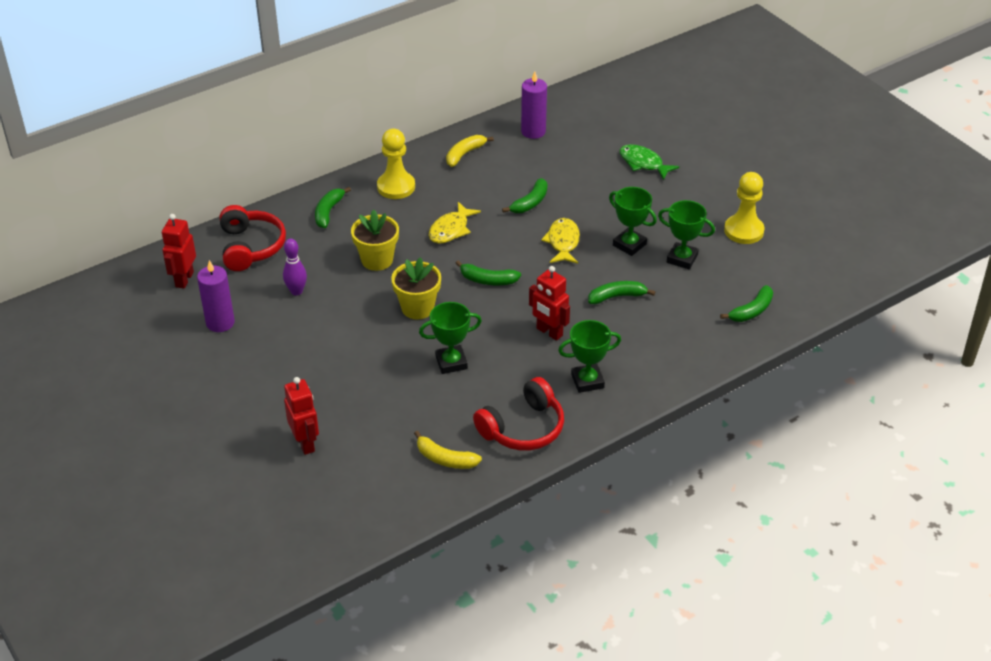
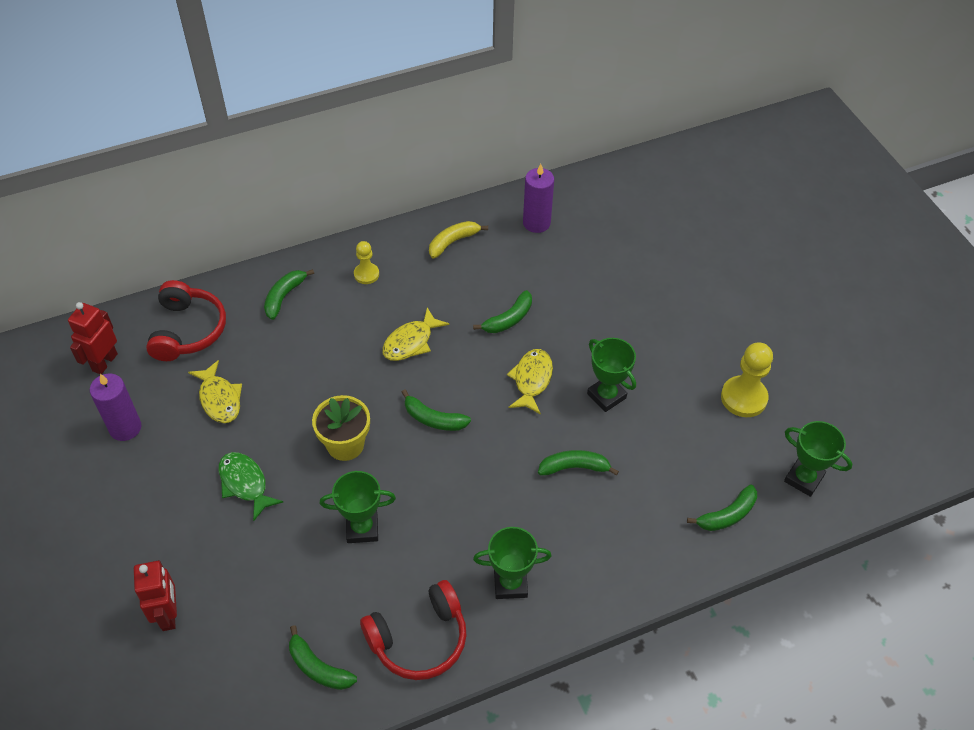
camera: 10 degrees right, 10 degrees up
purple bowling pin [283,239,307,296] -> yellow fish [188,360,242,423]
yellow flower pot [351,210,399,271] -> none
yellow pawn [377,129,415,199] -> yellow pawn [354,241,379,284], size x0.59
yellow banana [414,431,482,469] -> green banana [289,625,357,690]
red robot [529,266,570,341] -> none
green fish [620,144,679,180] -> green fish moved to [219,452,283,521]
green trophy [658,200,715,269] -> green trophy moved to [784,421,852,497]

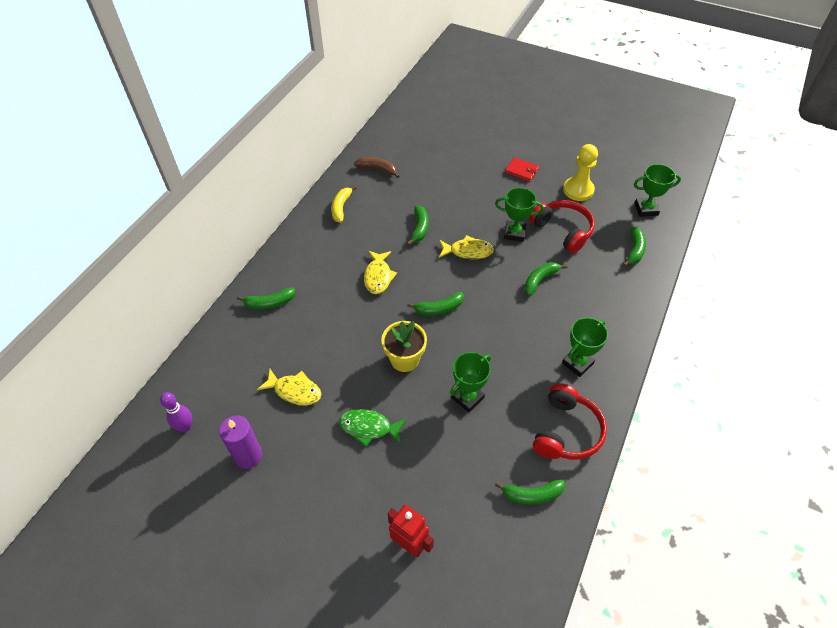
camera: 40 degrees left, 0 degrees up
red robot [68,302,118,374] -> purple bowling pin [160,392,192,432]
red headphones [146,280,226,361] -> red headphones moved to [529,200,595,253]
green banana [264,269,314,320] -> green banana turned 90 degrees counterclockwise [237,287,296,309]
yellow pawn [354,241,379,284] -> none
yellow fish [507,349,553,414] -> yellow fish turned 120 degrees clockwise [439,235,494,259]
purple candle [523,164,554,233] -> brown banana [354,157,399,178]
none -> red wallet [505,157,539,182]

